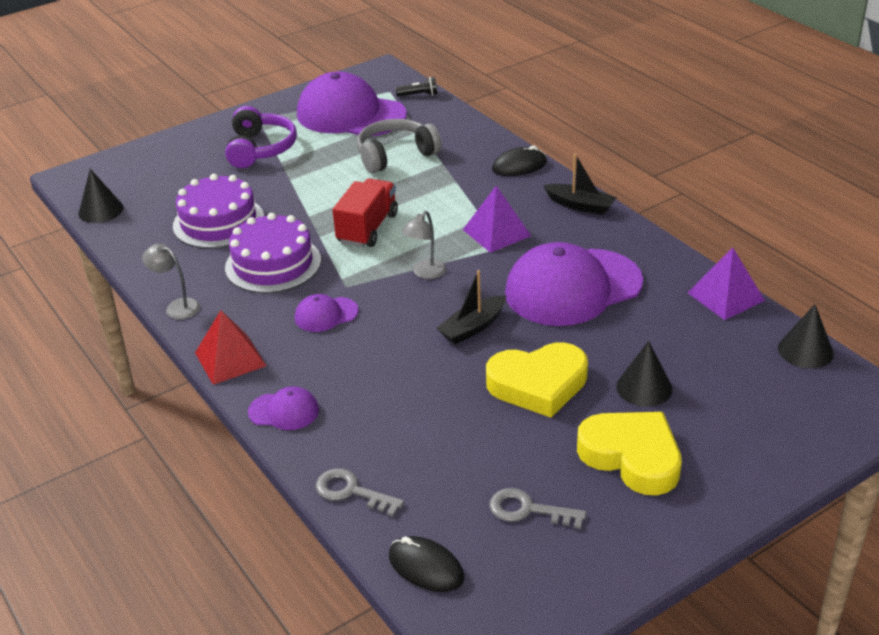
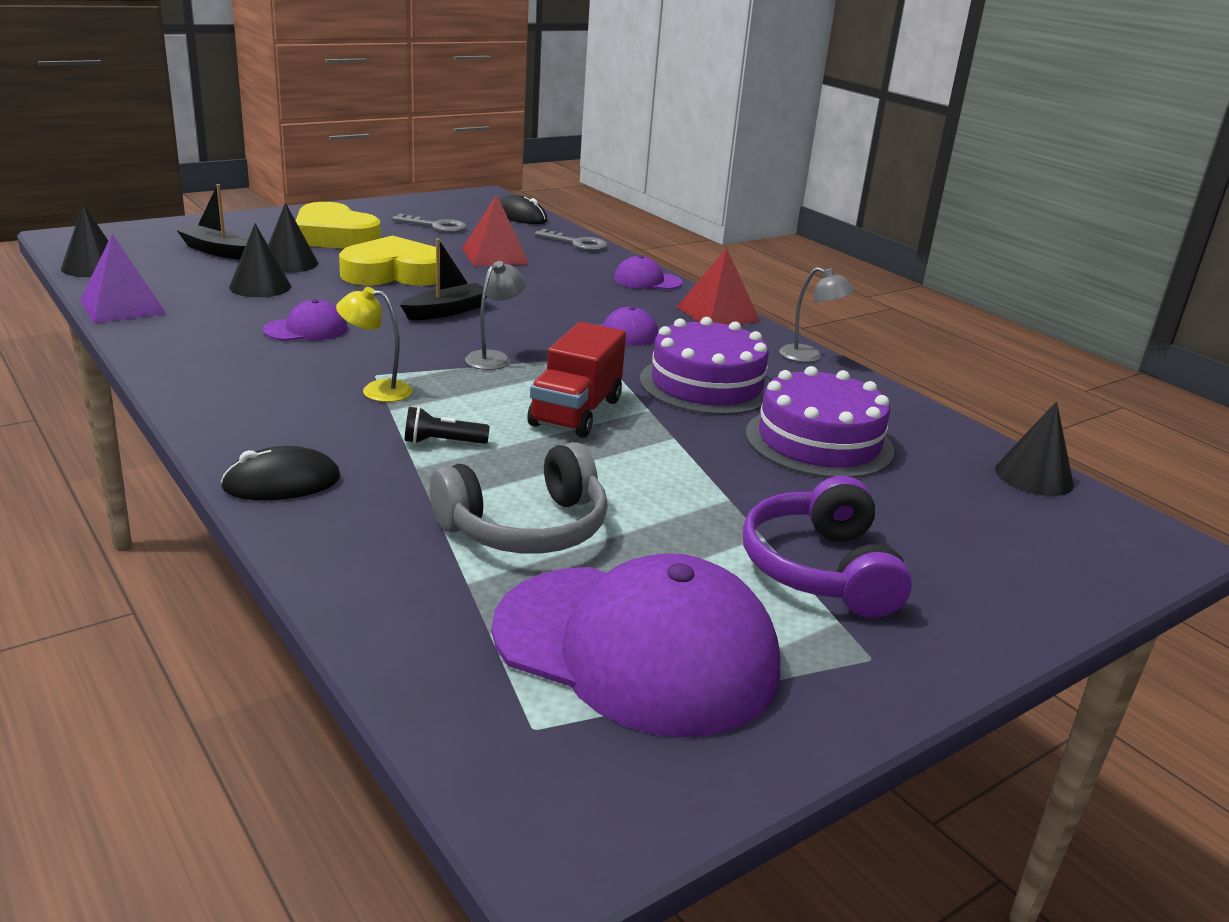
camera: 175 degrees right, 10 degrees down
black flashlight [396,77,438,97] -> black flashlight moved to [405,406,490,444]
purple pyramid [463,186,531,253] -> yellow lamp [336,287,413,402]
purple cap [505,242,643,326] -> purple cap [263,299,348,341], size x0.45
black boat [543,154,617,215] -> black boat moved to [177,184,248,260]
none -> black cone [229,224,291,297]
none -> red pyramid [462,195,529,266]

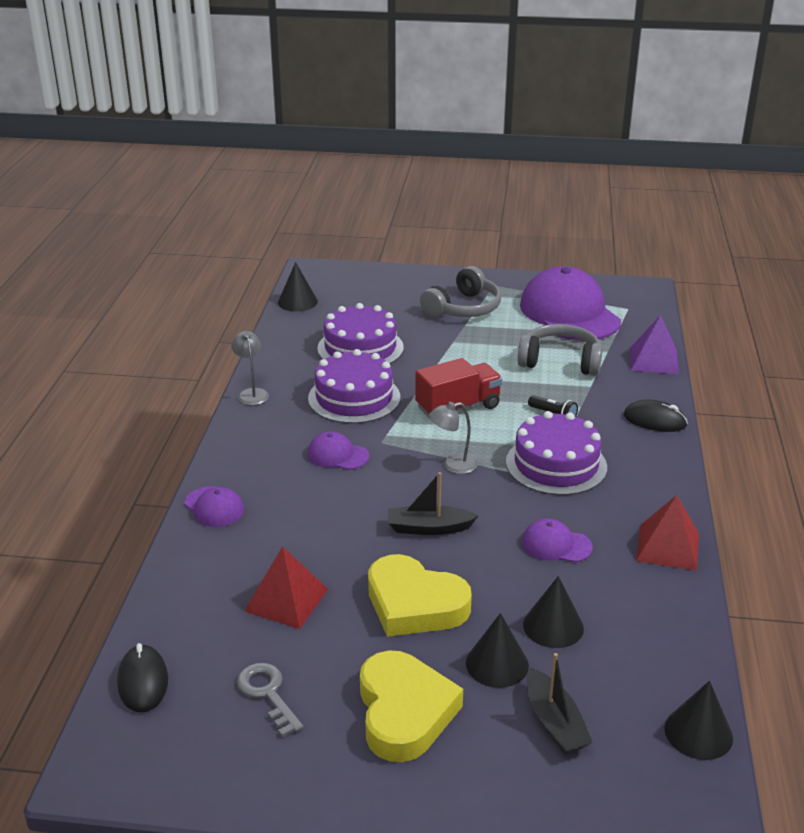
camera: 135 degrees left, 5 degrees up
purple pyramid [80,234,167,323] -> purple pyramid moved to [631,315,679,374]
yellow lamp [336,287,413,402] -> purple cake [506,411,607,495]
grey key [535,229,608,251] -> none
red pyramid [677,248,761,325] -> red pyramid moved to [636,495,699,571]
purple headphones [743,476,912,618] -> grey headphones [420,266,501,318]

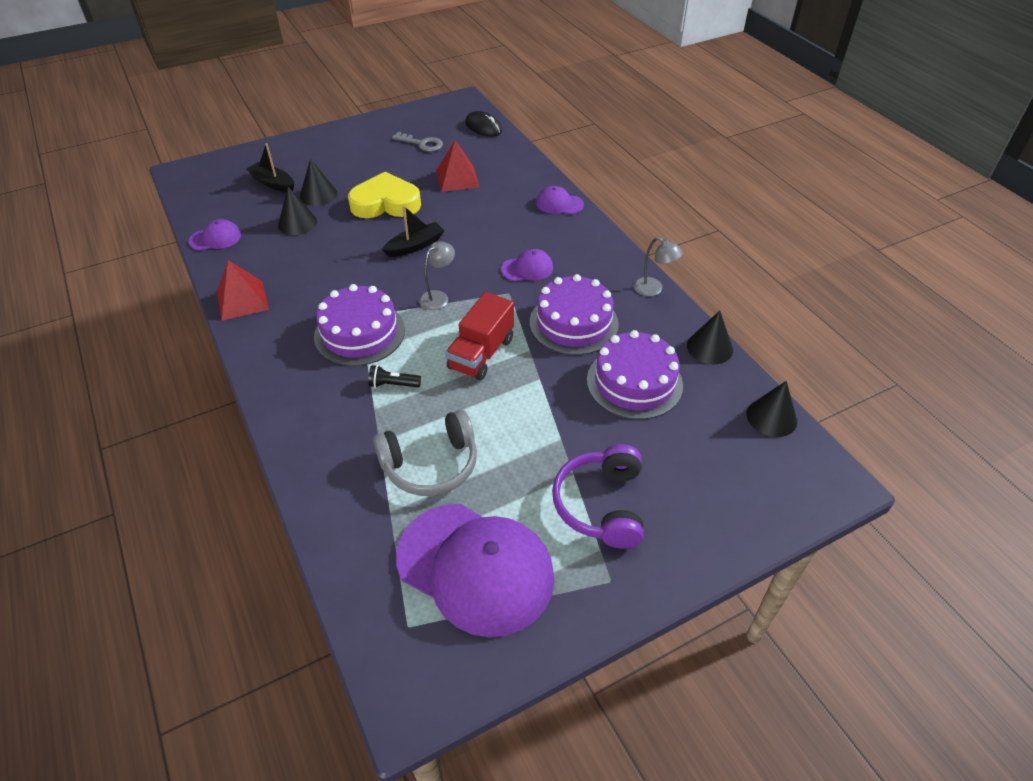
camera: 145 degrees right, 15 degrees up
yellow heart [360,650,463,762] -> none
grey headphones [420,266,501,318] -> purple headphones [552,444,644,549]
purple cap [522,518,593,563] -> purple cap moved to [189,219,241,251]
black mouse [624,400,688,432] -> none
purple pyramid [631,315,679,374] -> none
black cone [664,681,733,760] -> black cone moved to [687,311,733,364]

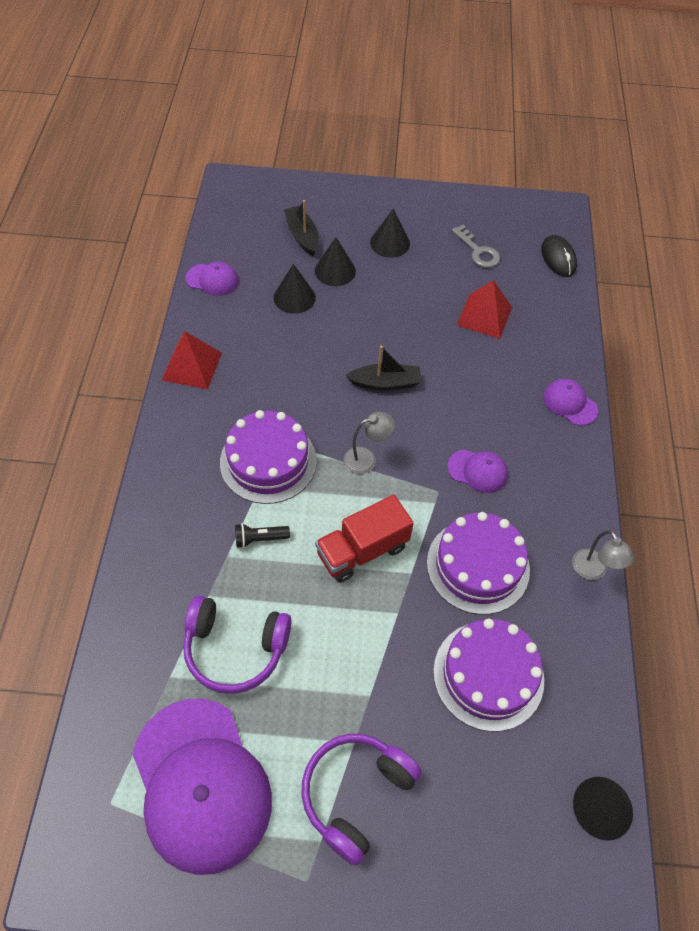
camera: 30 degrees right, 10 degrees up
yellow heart [348,172,421,218] -> none
black flashlight [368,365,421,388] -> black flashlight turned 45 degrees counterclockwise [235,523,290,548]
grey headphones [373,409,477,496] -> purple headphones [183,596,292,694]
black cone [687,311,733,364] -> black cone moved to [370,209,410,258]

